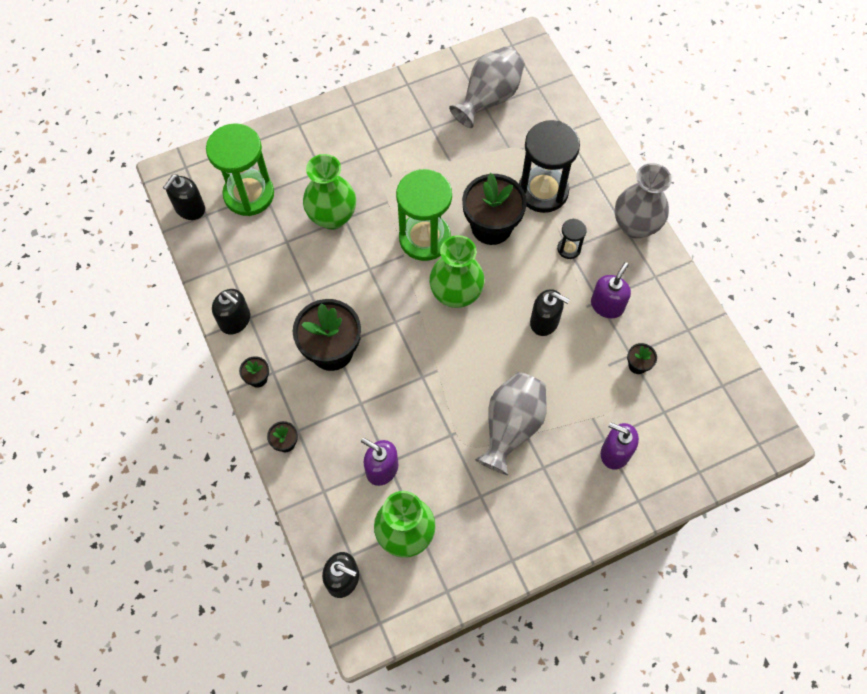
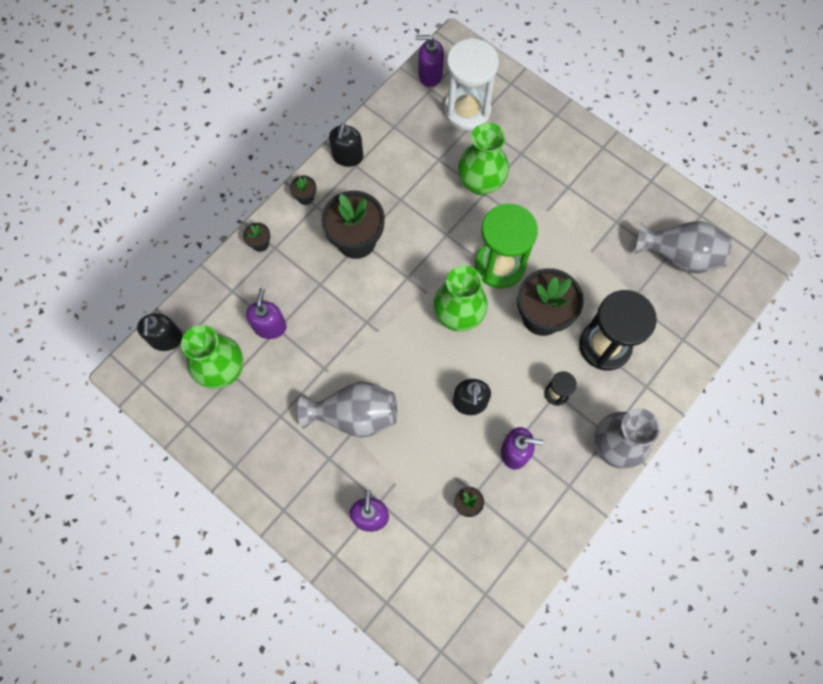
camera: 65 degrees right, 5 degrees up
black soap dispenser [163,174,205,220] -> purple soap dispenser [416,35,444,87]
green hourglass [206,123,274,216] -> white hourglass [444,38,499,131]

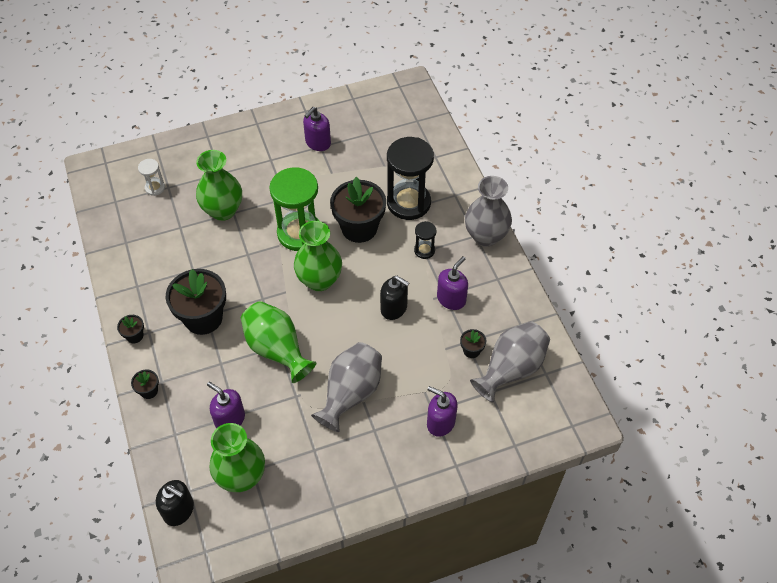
camera: 60 degrees left, 15 degrees down
black soap dispenser [329,123,363,167] -> none
purple soap dispenser [416,35,444,87] -> purple soap dispenser moved to [303,107,331,151]
white hourglass [444,38,499,131] -> white hourglass [138,159,165,196], size x0.46
grey vase [635,221,732,274] -> grey vase moved to [470,321,550,403]
none -> green vase [241,301,317,383]

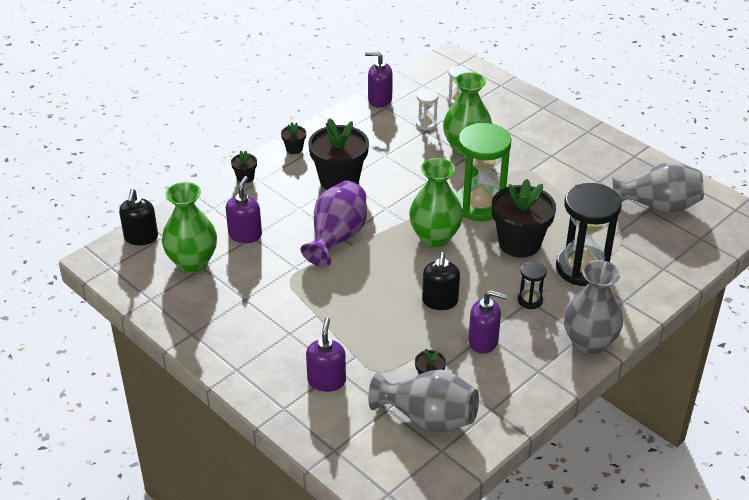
camera: 65 degrees right, 15 degrees down
green vase [241,301,317,383] -> purple vase [301,181,367,267]
purple soap dispenser [303,107,331,151] -> purple soap dispenser moved to [365,51,393,108]
grey vase [311,342,382,432] -> grey vase moved to [612,162,704,213]
none -> white hourglass [416,89,438,130]

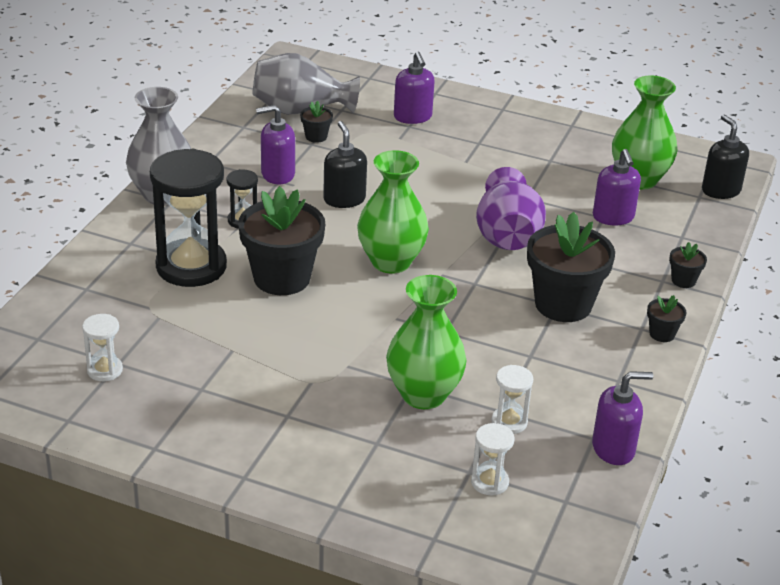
camera: 155 degrees right, 5 degrees down
green hourglass [456,123,511,221] -> none
grey vase [612,162,704,213] -> white hourglass [82,314,123,381]

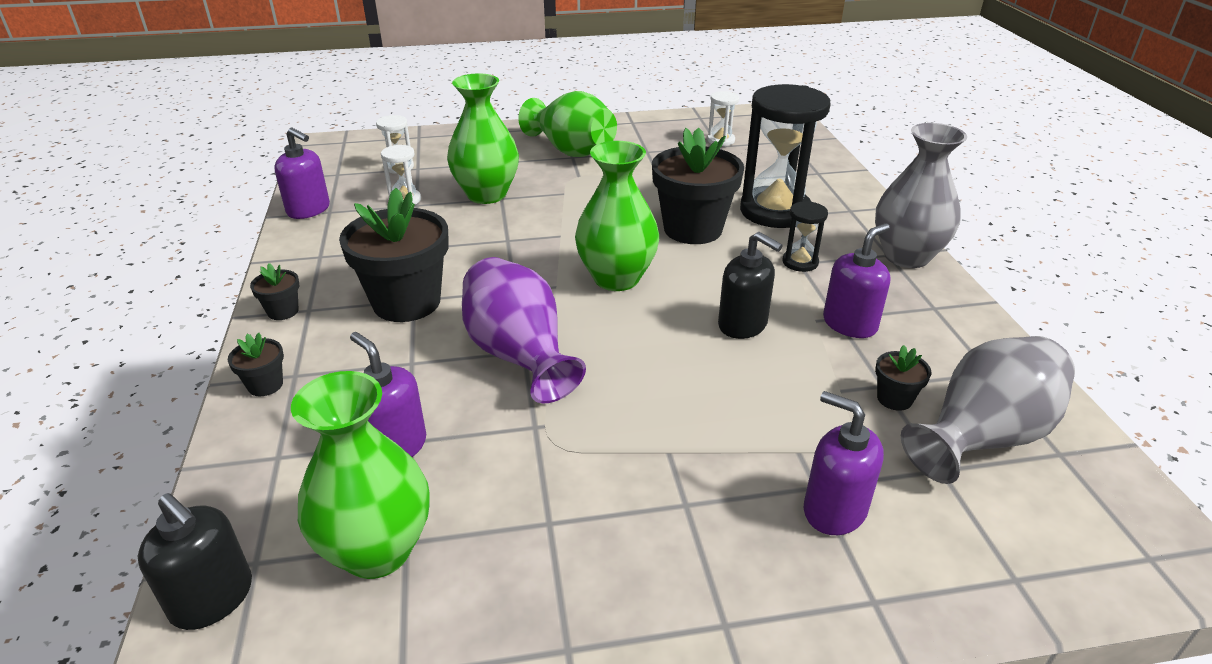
camera: 150 degrees right, 0 degrees up
purple soap dispenser [592,371,653,465] -> purple soap dispenser turned 105 degrees counterclockwise [274,128,330,219]
none -> green vase [518,91,617,157]

